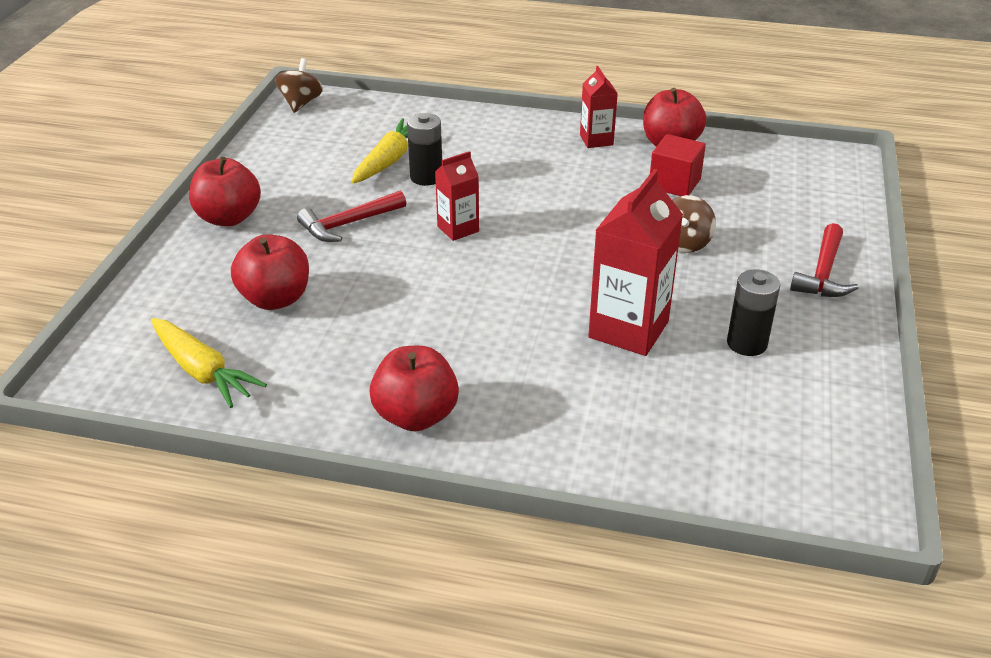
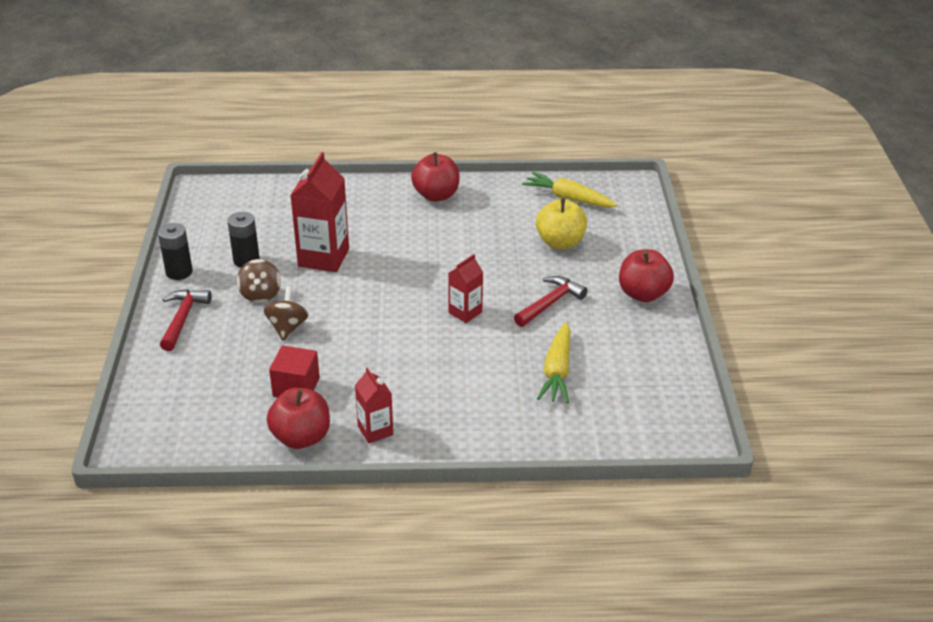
camera: 165 degrees right, 0 degrees up
red apple [231,234,309,310] -> yellow apple [536,198,587,249]
brown spinning top [275,58,323,113] -> brown spinning top moved to [237,259,281,303]
black battery [407,113,442,186] -> black battery moved to [158,223,193,280]

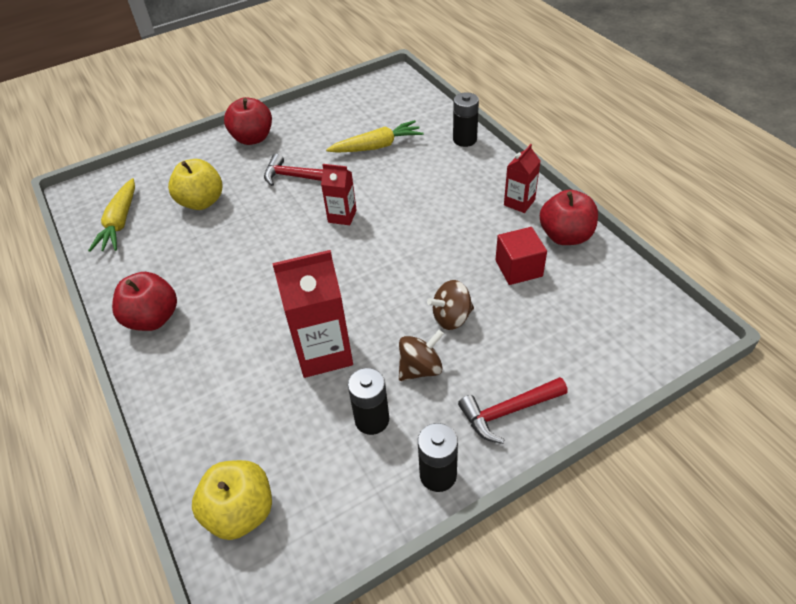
camera: 115 degrees left, 10 degrees up
none -> yellow apple [192,460,272,540]
none -> black battery [453,92,479,147]

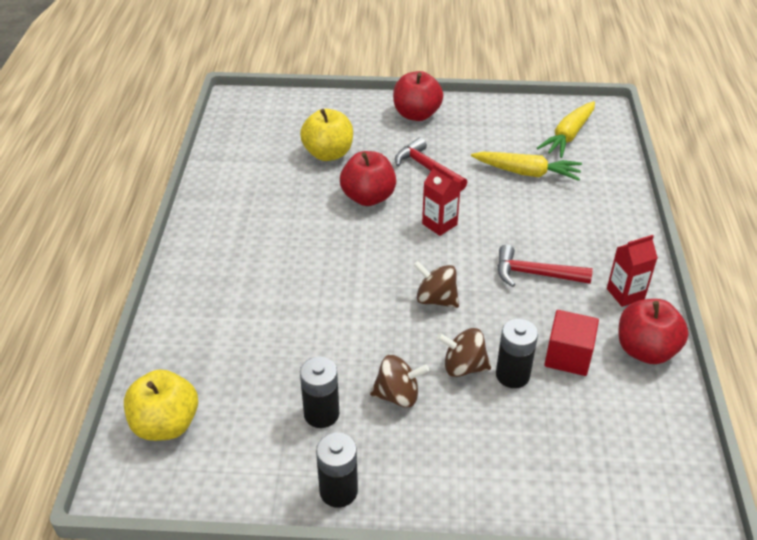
camera: 30 degrees right, 5 degrees down
yellow carrot [88,178,135,252] -> yellow carrot moved to [537,101,595,158]
red apple [112,272,177,331] -> red apple moved to [340,151,396,206]
red carton [272,250,353,378] -> none
black battery [453,92,479,147] -> black battery moved to [496,319,538,388]
red hammer [458,377,568,444] -> red hammer moved to [497,245,593,287]
none -> brown spinning top [413,261,459,308]

